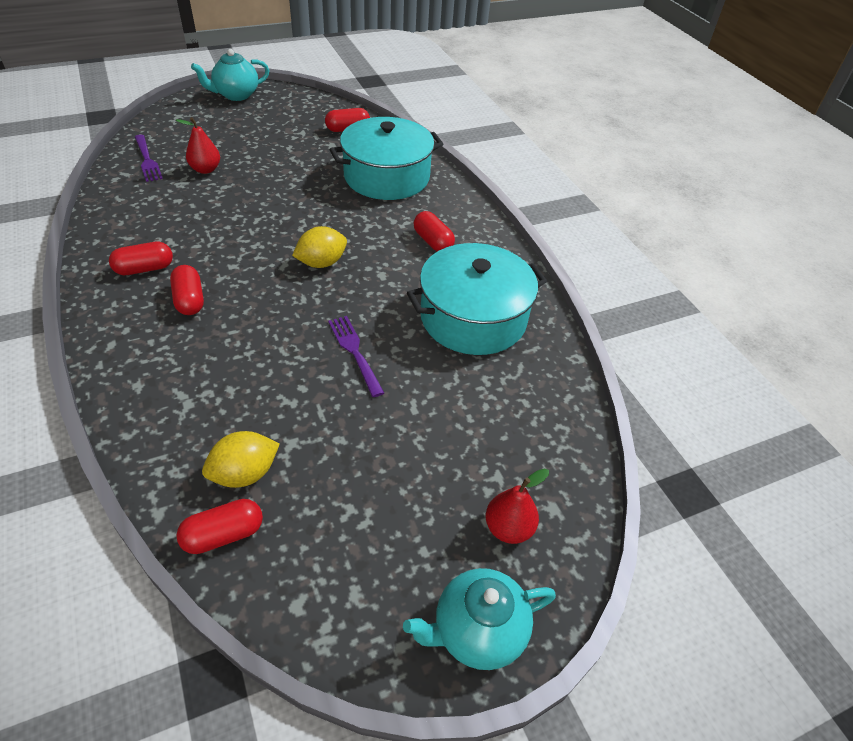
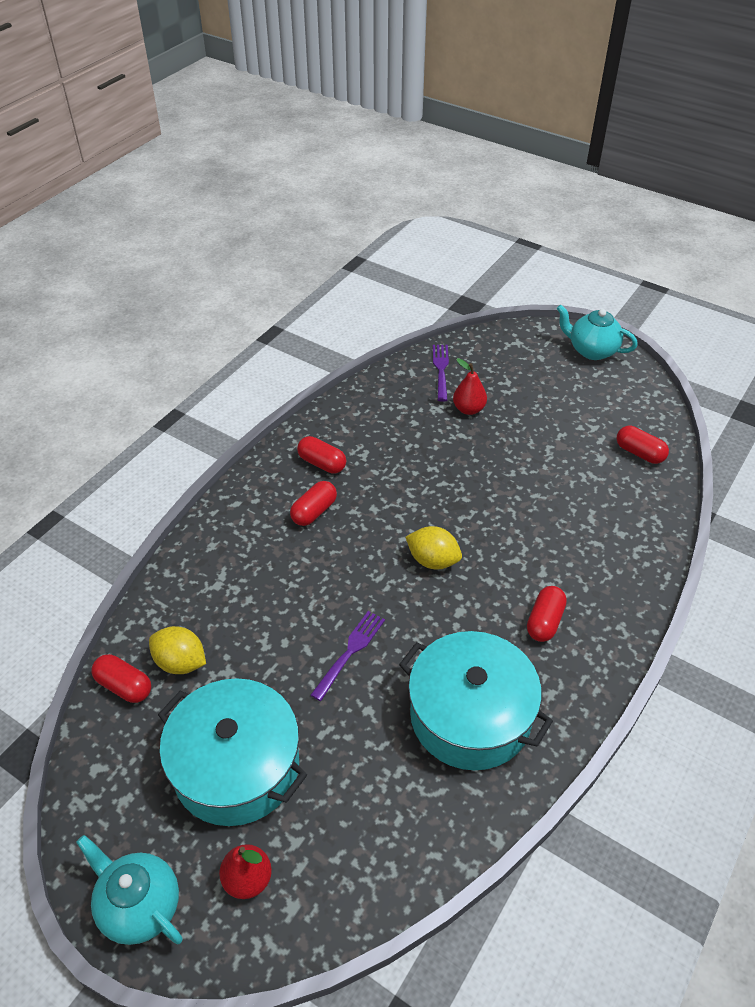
camera: 60 degrees right, 0 degrees up
purple fork [135,135,163,182] -> purple fork turned 150 degrees clockwise [433,345,449,402]
turquoise pot [330,117,443,200] -> turquoise pot moved to [158,678,307,826]

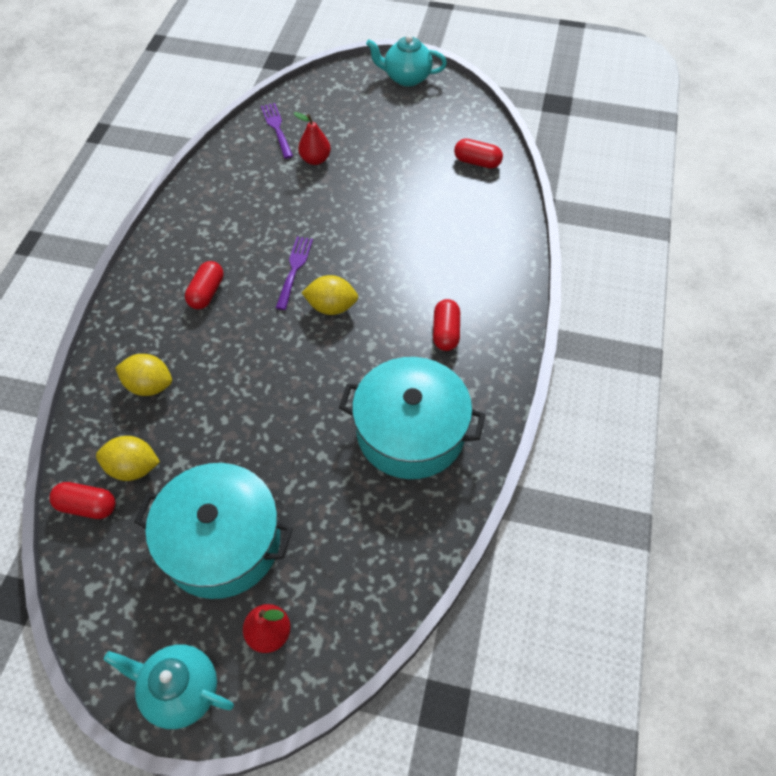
camera: 20 degrees left, 10 degrees up
red capsule [297,436,346,474] -> none
purple fork [311,611,385,701] -> purple fork moved to [276,236,313,310]
none -> yellow lemon [115,354,172,396]

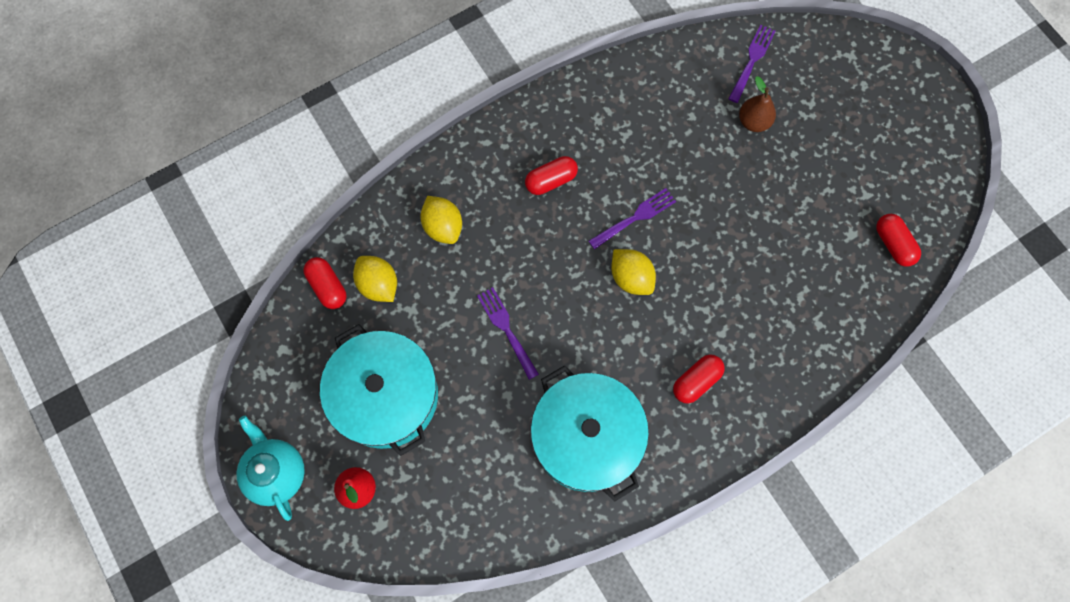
camera: 45 degrees right, 15 degrees up
red pear [293,112,331,165] -> brown pear [739,76,776,132]
turquoise teapot [366,35,447,87] -> none
none -> purple fork [477,287,539,380]

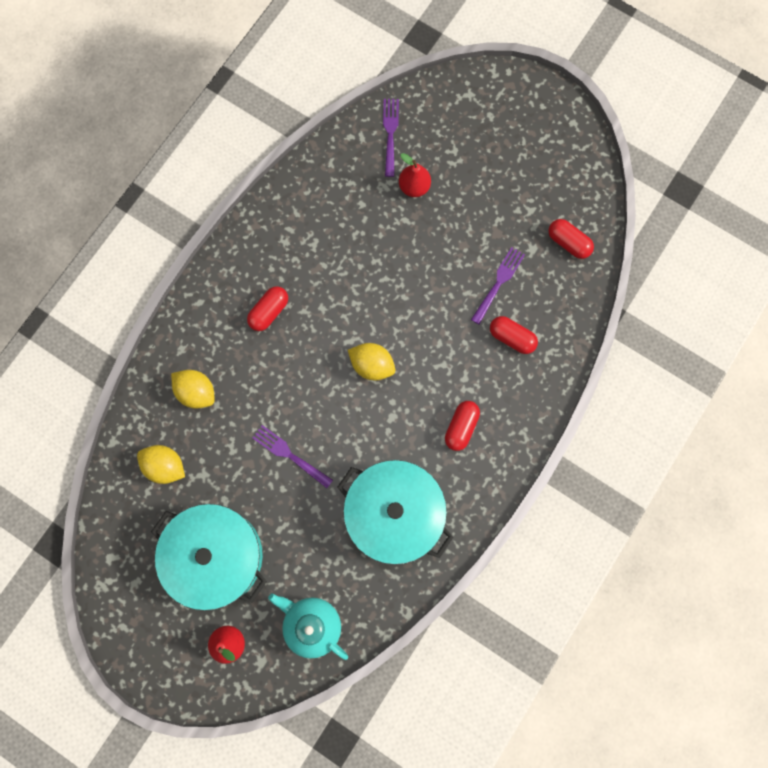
camera: 25 degrees left, 5 degrees up
turquoise teapot [237,416,305,521] -> turquoise teapot moved to [268,594,348,660]
red capsule [303,257,346,309] -> red capsule moved to [490,316,538,354]
purple fork [589,188,676,250] -> purple fork moved to [471,247,525,324]
brown pear [739,76,776,132] -> red pear [399,153,431,197]

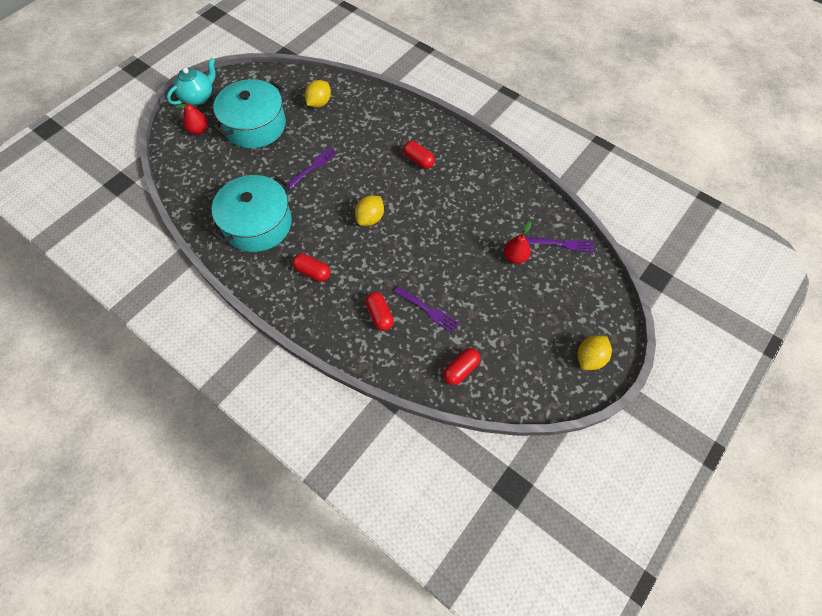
camera: 95 degrees right, 15 degrees down
yellow lemon [171,370,215,409] -> yellow lemon moved to [577,336,612,370]
turquoise teapot [268,594,348,660] -> turquoise teapot moved to [167,58,216,105]
red capsule [490,316,538,354] -> red capsule turned 60 degrees counterclockwise [365,292,394,331]

